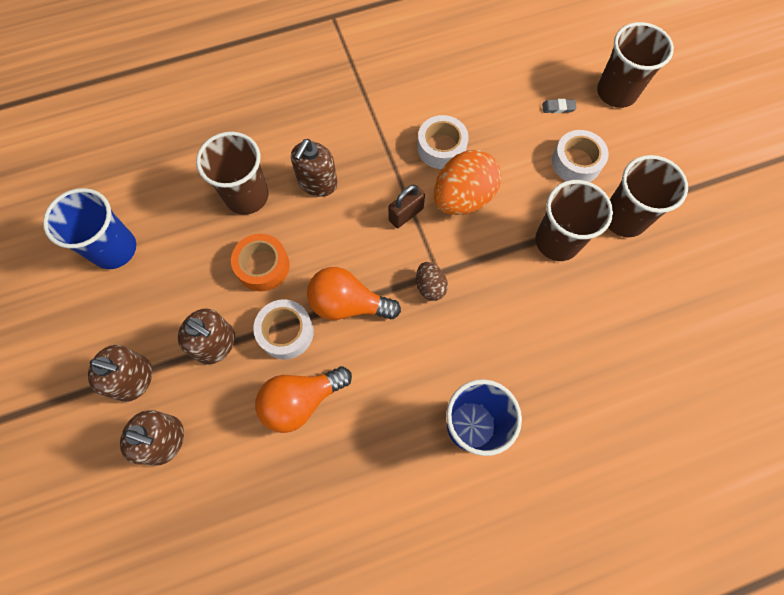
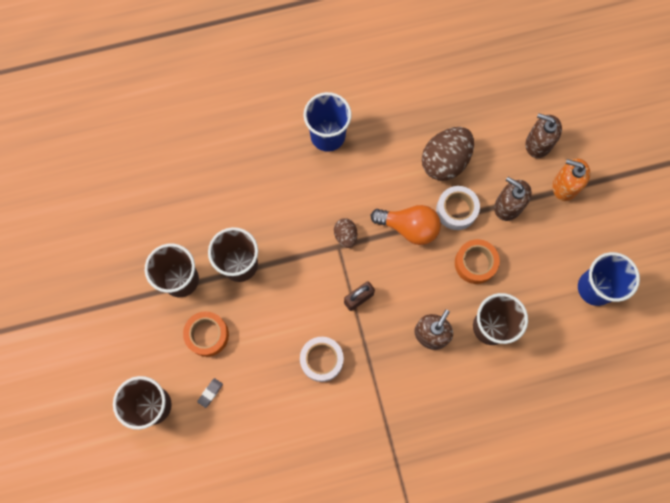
camera: 175 degrees left, 5 degrees up
brown soap dispenser [88,345,152,402] -> orange soap dispenser [553,158,590,201]
orange light bulb [255,366,352,433] -> brown egg [422,127,474,181]
orange egg [434,150,501,215] -> none
grey eraser [542,99,577,113] -> grey eraser turned 60 degrees counterclockwise [197,378,223,408]
white tape [552,130,609,182] -> orange tape [183,311,229,357]

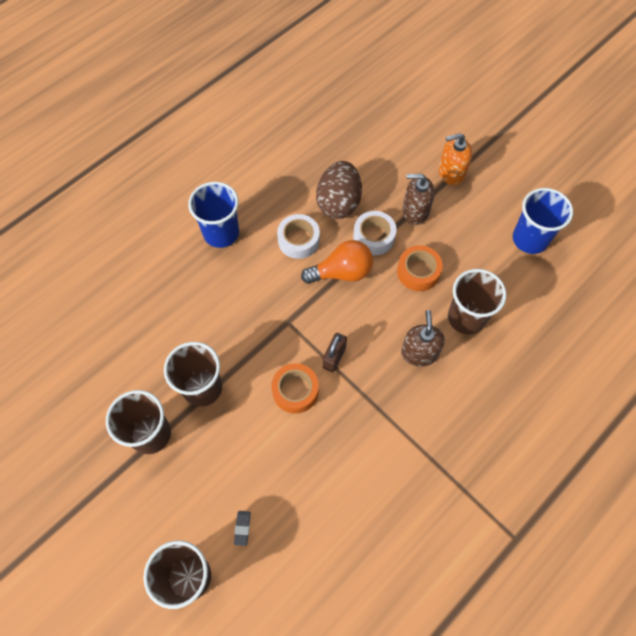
camera: 30 degrees left, 10 degrees down
orange tape [183,311,229,357] -> orange tape moved to [271,363,319,413]
white tape [300,337,344,382] -> white tape moved to [277,214,320,259]
brown egg [334,218,357,248] -> none
brown soap dispenser [525,113,562,158] -> none

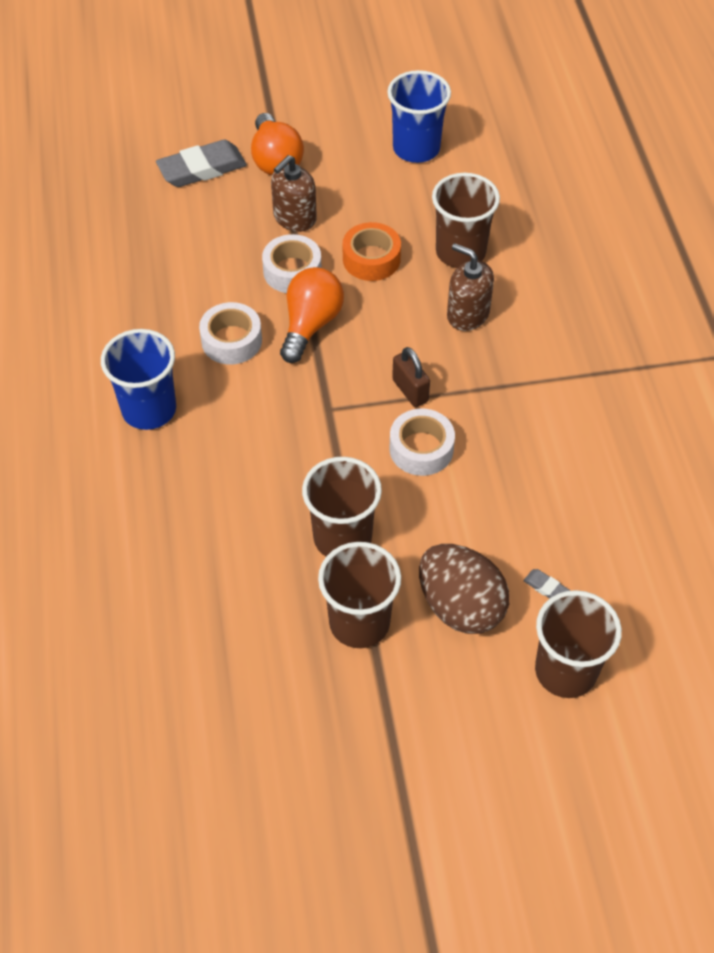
camera: 55 degrees left, 10 degrees down
orange tape [271,363,319,413] -> white tape [390,409,455,476]
brown egg [316,161,362,219] -> brown egg moved to [419,544,509,634]
orange soap dispenser [439,133,472,185] -> orange light bulb [251,113,304,175]
none -> grey eraser [156,140,247,187]

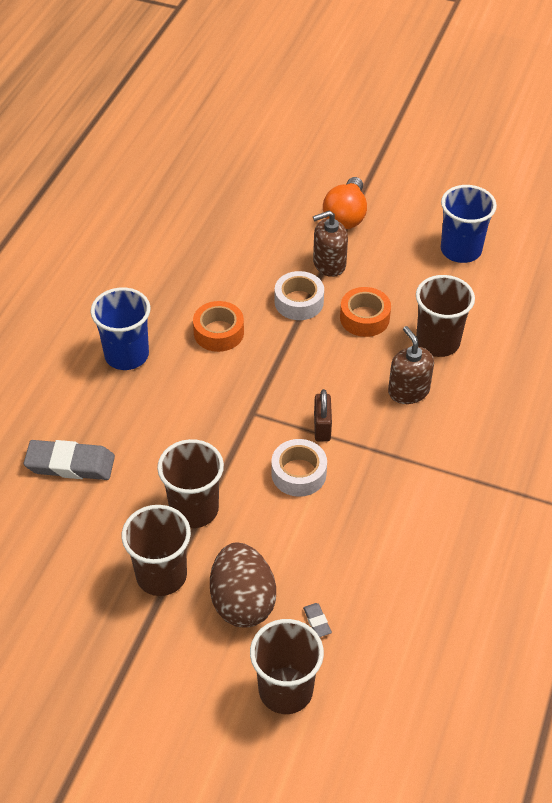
camera: 30 degrees right, 5 degrees down
grey eraser [156,140,247,187] -> grey eraser moved to [24,440,115,480]
white tape [199,302,262,365] -> orange tape [193,301,244,352]
orange light bulb [280,267,344,363] -> none

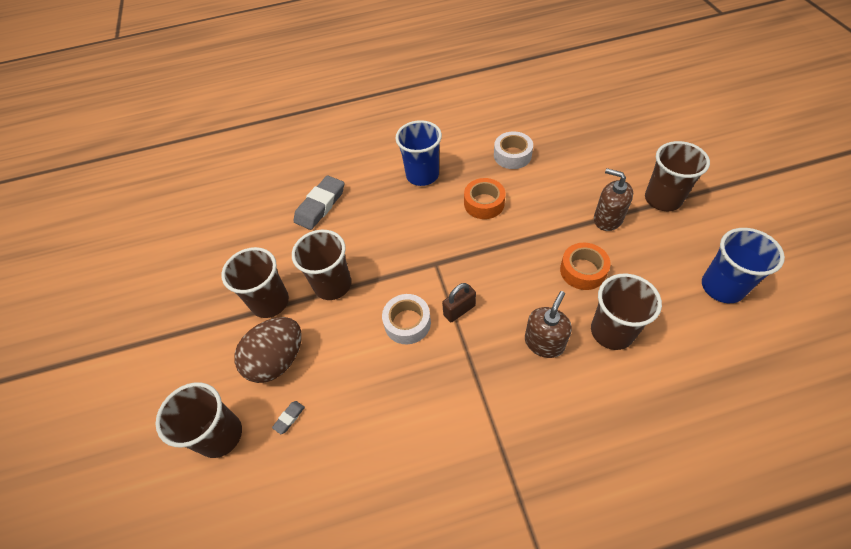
camera: 60 degrees right, 5 degrees up
grey eraser [24,440,115,480] -> grey eraser turned 60 degrees clockwise [294,175,344,230]
white tape [275,271,324,320] -> white tape moved to [494,132,533,169]
orange light bulb [323,177,367,229] -> brown cup [645,141,710,211]

